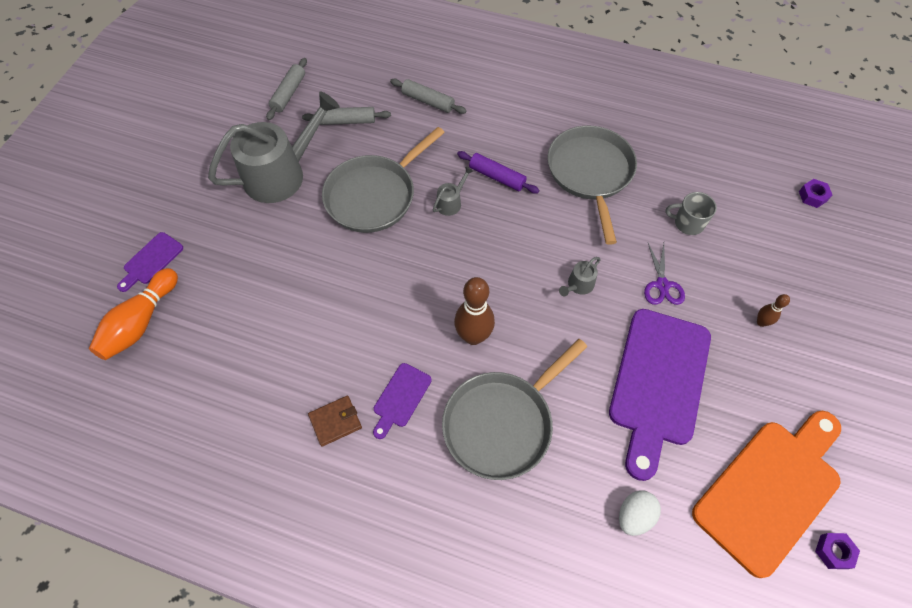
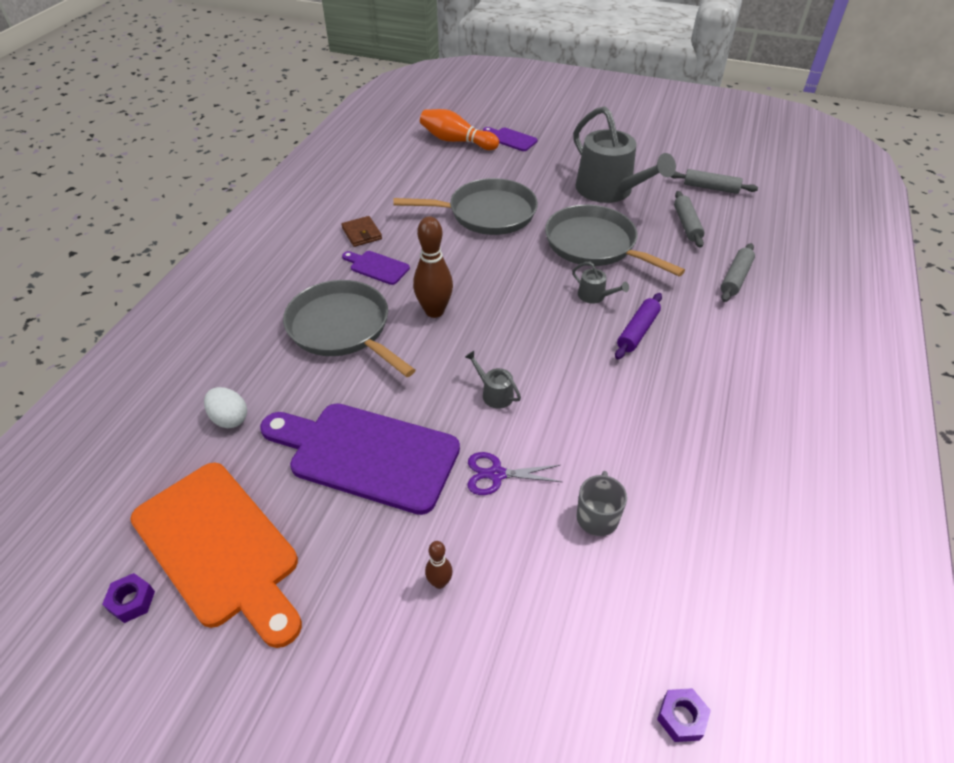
camera: 90 degrees right, 15 degrees down
grey pan [547,126,637,245] -> grey pan moved to [393,178,538,235]

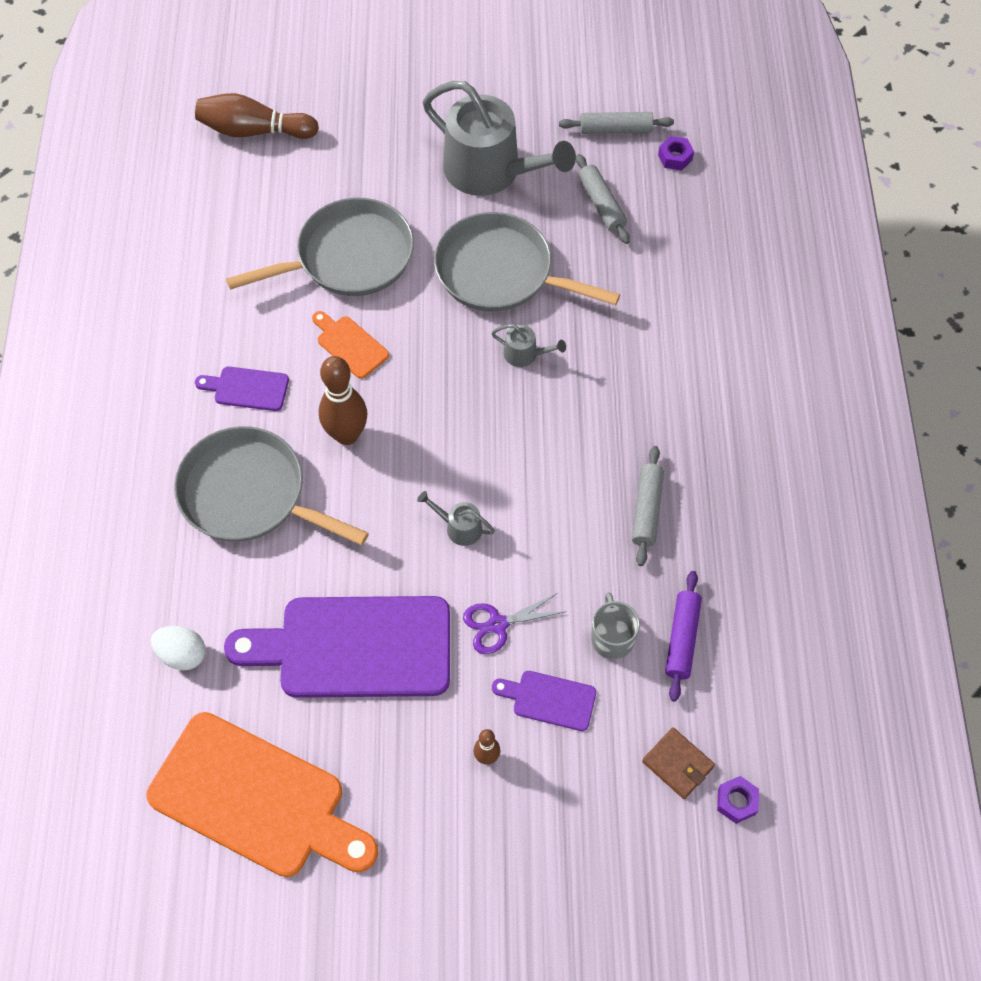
camera: 20 degrees left, 15 degrees up
purple nut [102,573,155,623] -> purple nut moved to [658,136,694,170]
brown wallet [341,216,382,247] -> brown wallet moved to [642,727,715,799]
orange bowling pin [420,109,499,150] -> brown bowling pin [195,93,319,139]
purple cutting board [483,127,537,151] -> purple cutting board moved to [492,671,596,731]
purple rolling pin [615,293,662,360] -> purple rolling pin moved to [665,571,702,702]
grey rolling pin [721,243,755,302] -> grey rolling pin moved to [632,446,664,566]
none -> orange cutting board [312,311,389,379]

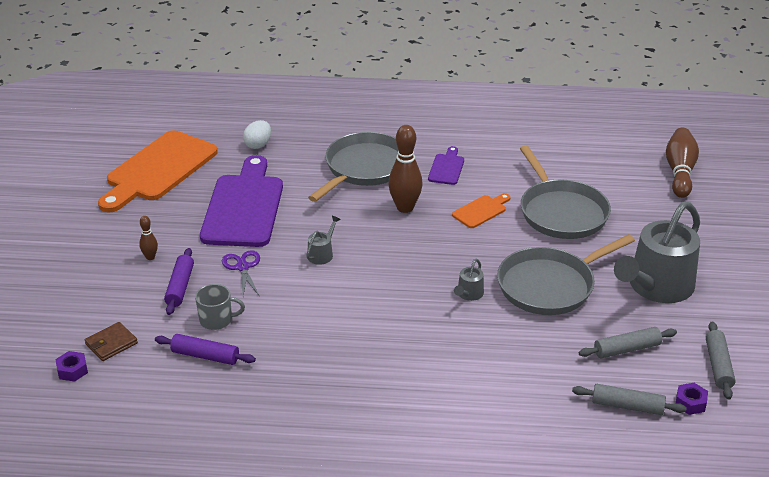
camera: 95 degrees right, 25 degrees down
grey pan [434,212,620,312] -> grey pan turned 150 degrees counterclockwise [497,234,635,315]
purple cutting board [492,671,596,731] -> purple rolling pin [164,248,194,315]
grey rolling pin [632,446,664,566] -> grey rolling pin moved to [572,384,687,415]

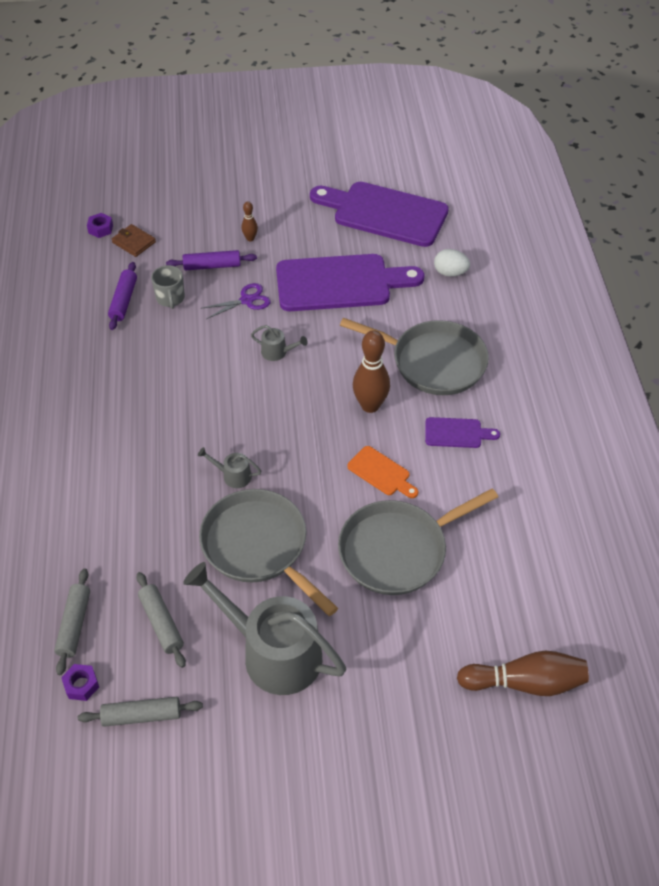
camera: 80 degrees right, 15 degrees up
orange cutting board [98,130,218,212] -> purple cutting board [310,182,449,247]

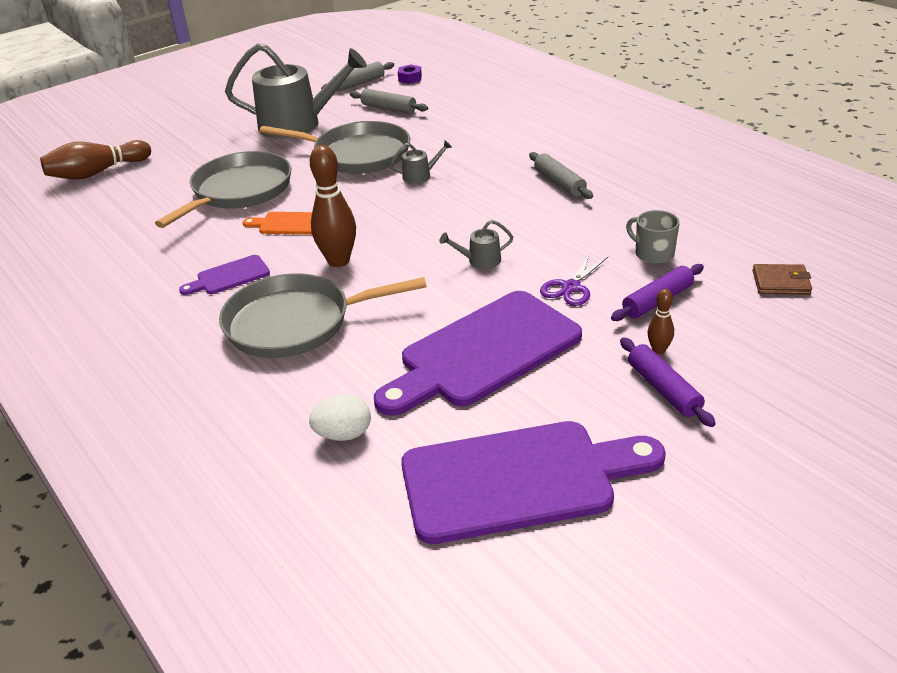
camera: 150 degrees right, 15 degrees down
grey rolling pin [54,568,90,675] -> grey rolling pin moved to [529,152,593,199]
purple nut [87,213,113,238] -> none
purple rolling pin [108,262,137,330] -> purple rolling pin moved to [620,337,716,427]

